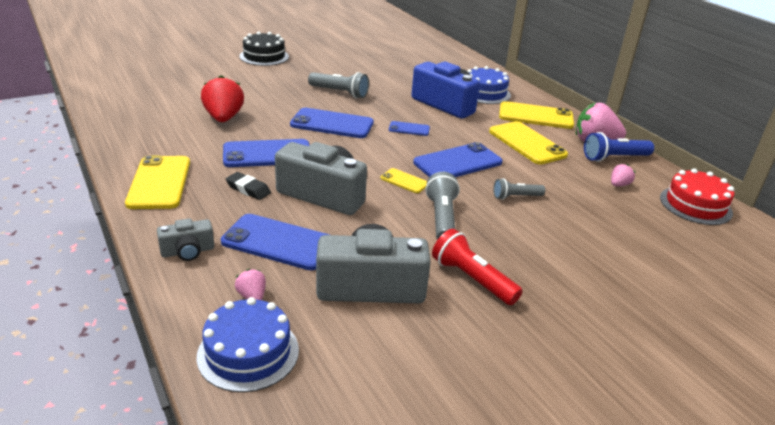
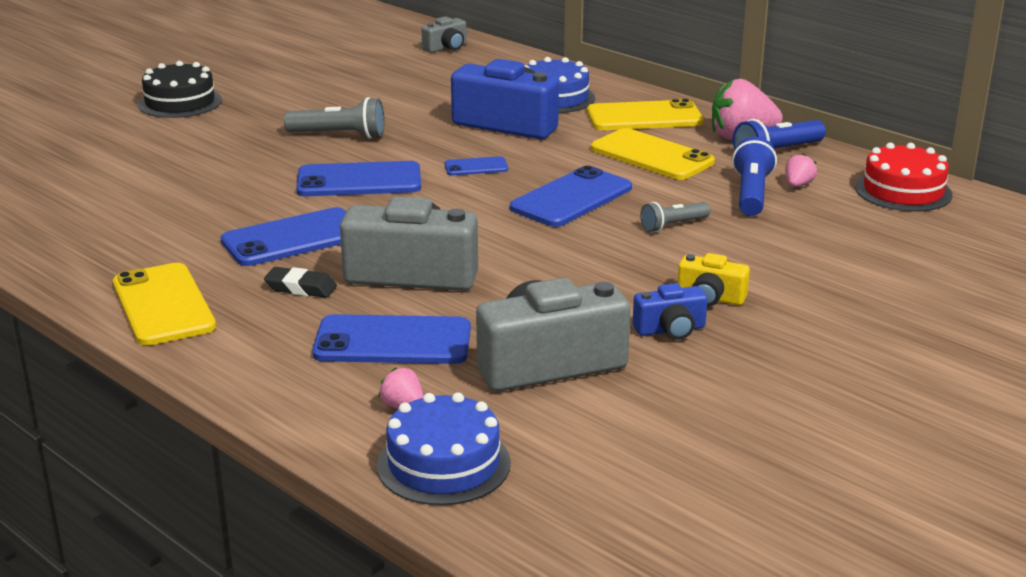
camera: 15 degrees left, 5 degrees down
grey camera [157,218,214,261] -> grey camera moved to [421,16,467,53]
red strawberry [201,75,244,122] -> none
yellow phone [380,168,427,193] -> none
grey flashlight [425,172,460,239] -> none
red flashlight [432,229,522,305] -> blue camera [633,283,707,340]
none -> yellow camera [677,253,750,307]
none -> blue flashlight [732,137,777,216]

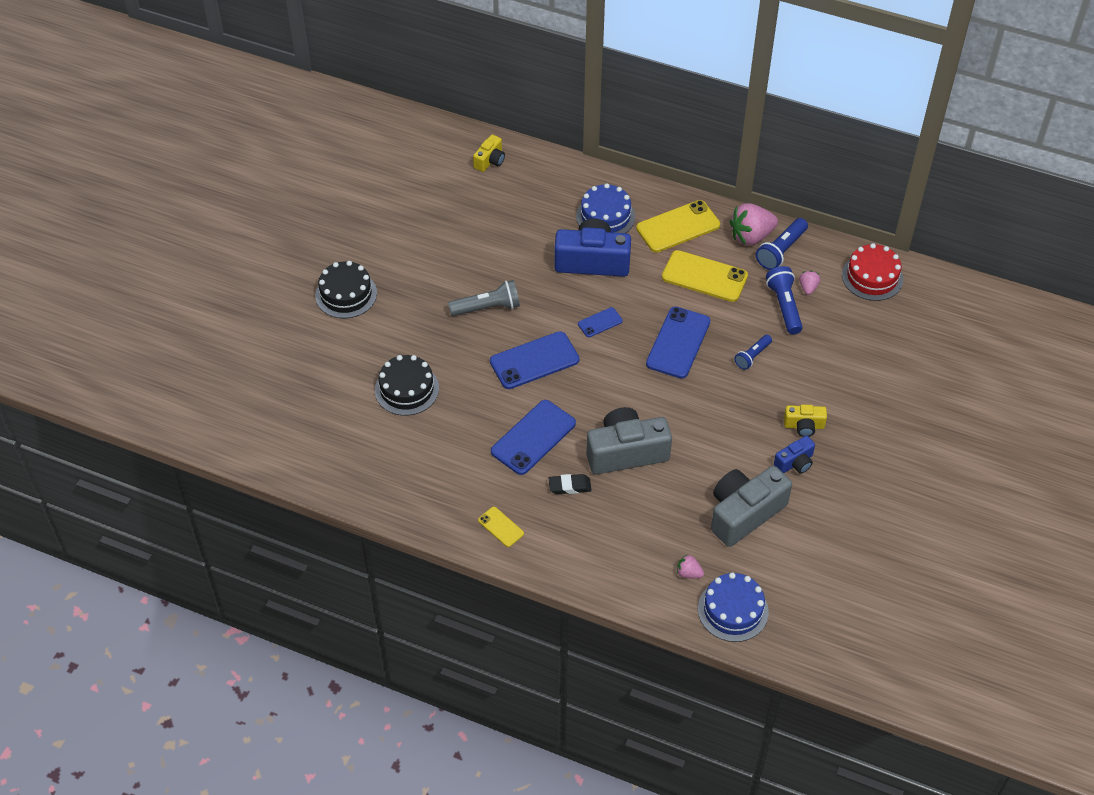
camera: 20 degrees left, 25 degrees up
yellow phone [113,263,216,346] -> yellow phone [478,507,524,547], size x0.51
blue phone [312,314,471,364] -> none
grey camera [421,16,467,53] -> yellow camera [473,134,505,172]
grey flashlight [640,202,711,232] -> blue flashlight [734,335,772,370]
none -> black cake [375,355,439,416]

